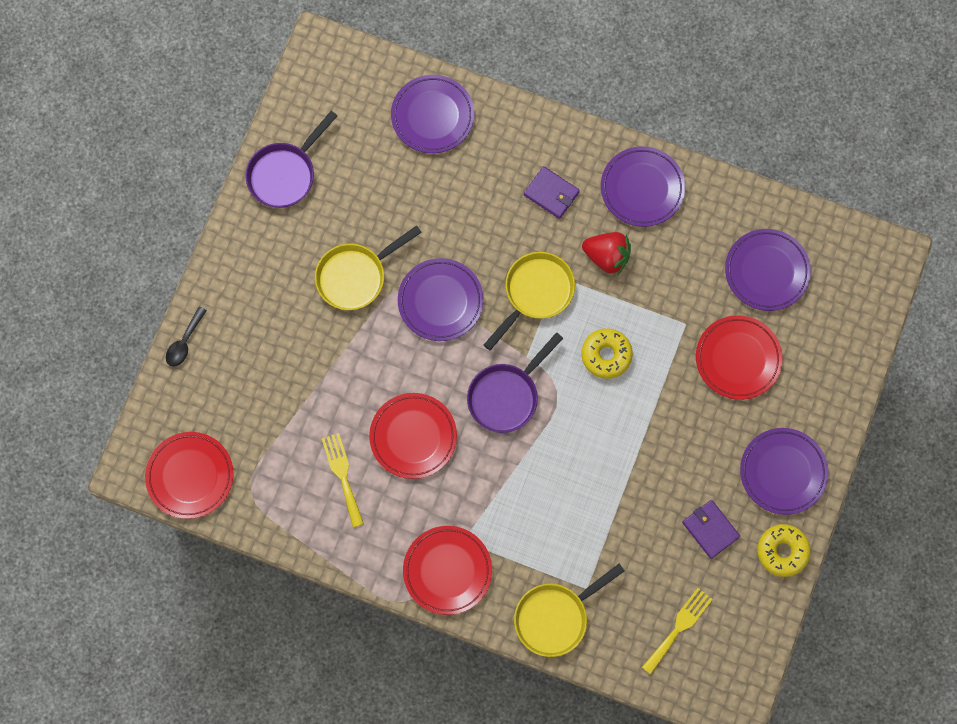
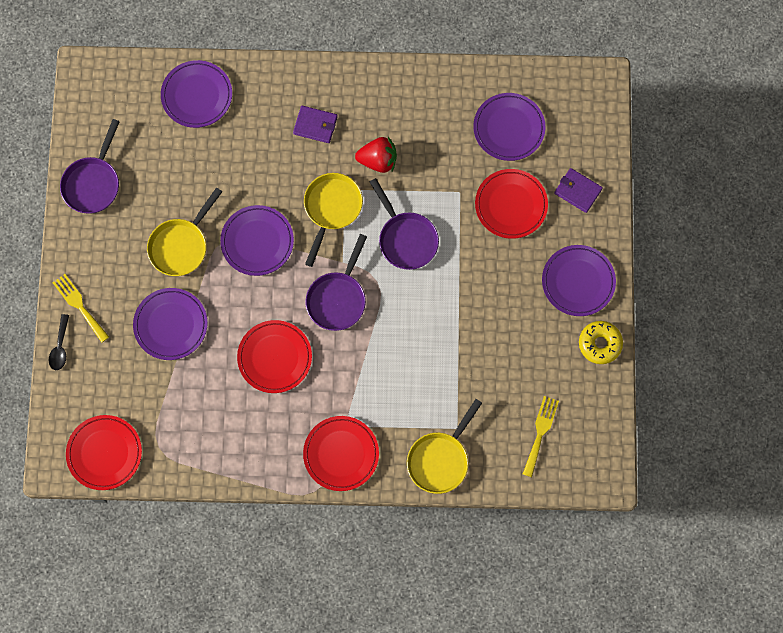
camera: 20 degrees left, 0 degrees up
yellow fork [322,433,364,528] -> yellow fork moved to [53,274,109,343]
yellow donut [581,328,633,379] -> purple pan [370,178,439,270]
purple plate [601,146,685,227] -> purple plate moved to [133,288,208,360]
purple wallet [682,500,740,559] -> purple wallet moved to [554,168,603,213]

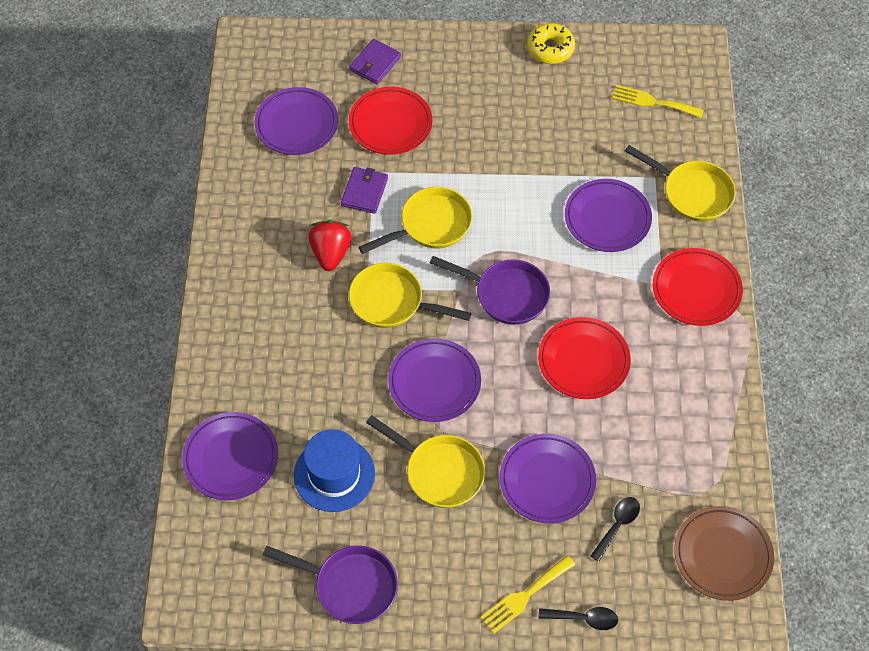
camera: 90 degrees left, 15 degrees down
red plate [66,415,142,490] -> brown plate [674,506,774,601]
purple wallet [293,106,338,143] -> purple wallet moved to [341,167,388,214]
purple pan [370,178,439,270] -> yellow pan [359,187,472,254]
purple plate [542,245,616,316] -> purple plate moved to [565,179,652,252]
none -> blue hat [294,429,375,512]
none -> black spoon [591,497,640,562]

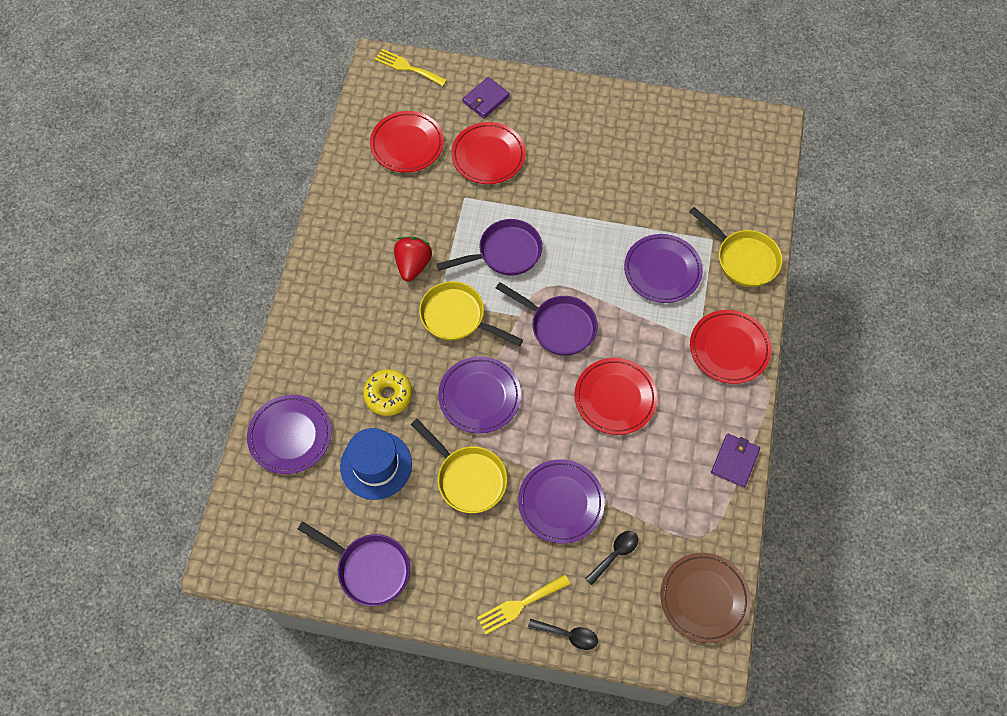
camera: 10 degrees right, 5 degrees up
purple plate [254,87,338,155] -> red plate [370,111,444,173]
purple wallet [341,167,388,214] -> purple wallet moved to [711,434,760,487]
yellow pan [359,187,472,254] -> purple pan [437,219,543,276]
yellow donut [527,23,575,64] -> yellow donut moved to [363,369,412,416]
yellow fork [612,85,704,118] -> yellow fork moved to [374,49,447,86]

